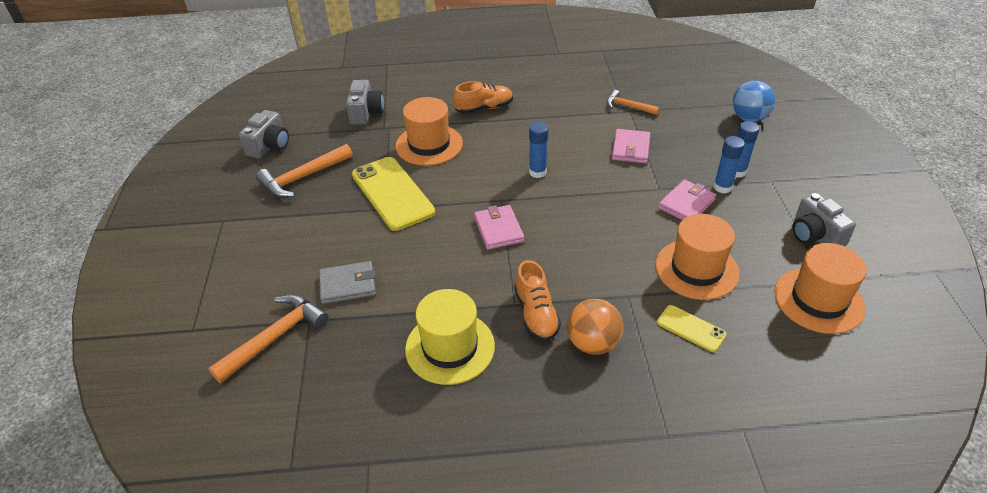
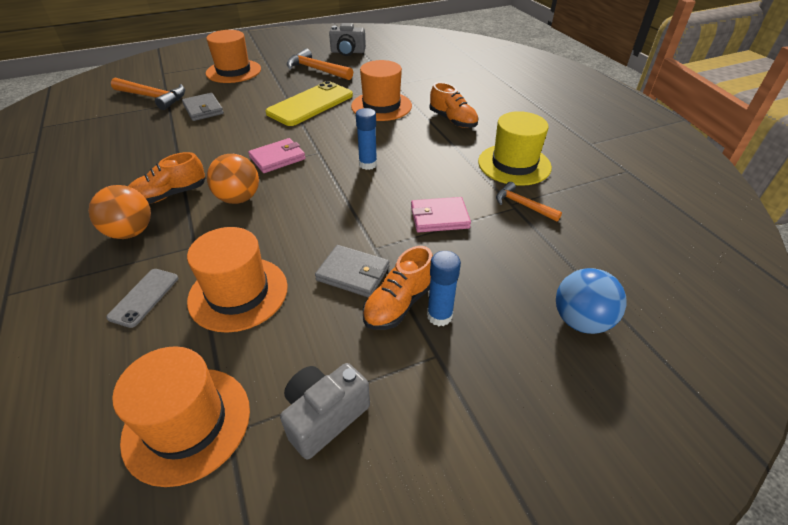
camera: 70 degrees right, 0 degrees up
grey camera [346,80,384,125] -> none
yellow hat [405,289,495,385] -> yellow hat moved to [478,111,552,186]
orange hammer [607,90,659,115] -> orange hammer turned 60 degrees counterclockwise [496,182,562,221]
yellow phone [657,305,726,352] -> grey phone [106,269,178,328]
pink wallet [658,179,716,220] -> grey wallet [315,245,389,298]
blue glue stick [713,136,745,193] -> orange shoe [363,246,433,330]
none -> orange hat [206,30,261,83]
none -> orange ball [207,154,259,204]

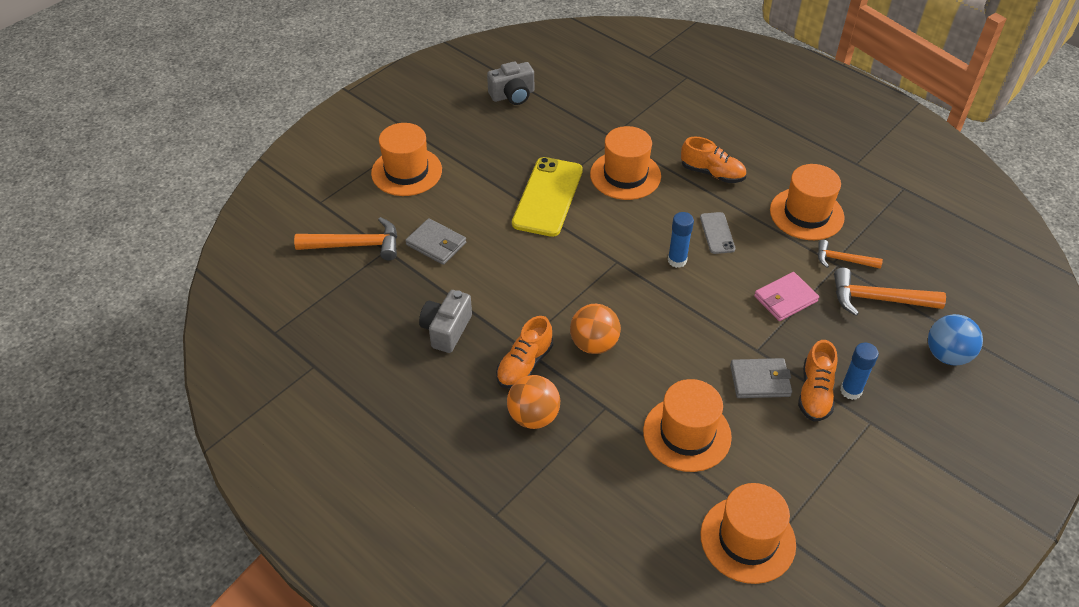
camera: 25 degrees left, 5 degrees up
grey phone [106,269,178,328] -> grey phone moved to [700,212,736,254]
pink wallet [248,138,306,173] -> none
grey camera [280,363,370,460] -> grey camera moved to [419,290,472,353]
orange hammer [287,48,353,80] -> orange hammer moved to [834,268,946,316]
yellow hat [478,111,552,186] -> orange hat [770,164,845,240]

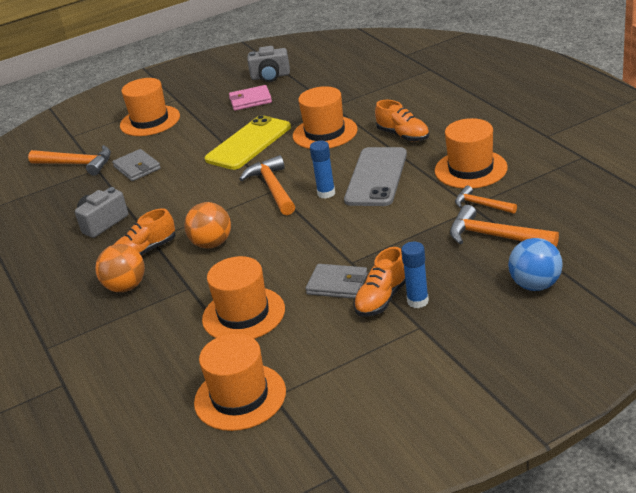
camera: 25 degrees right, 15 degrees down
grey phone [700,212,736,254] -> grey phone [344,147,407,206], size x1.98
pink wallet [754,272,819,321] -> pink wallet moved to [229,85,272,111]
none -> orange hammer [239,155,295,215]

